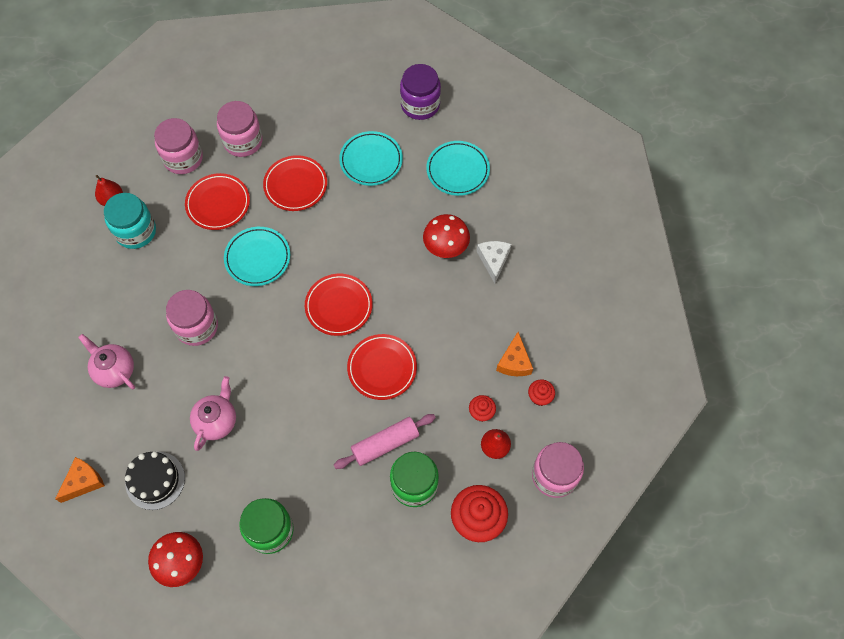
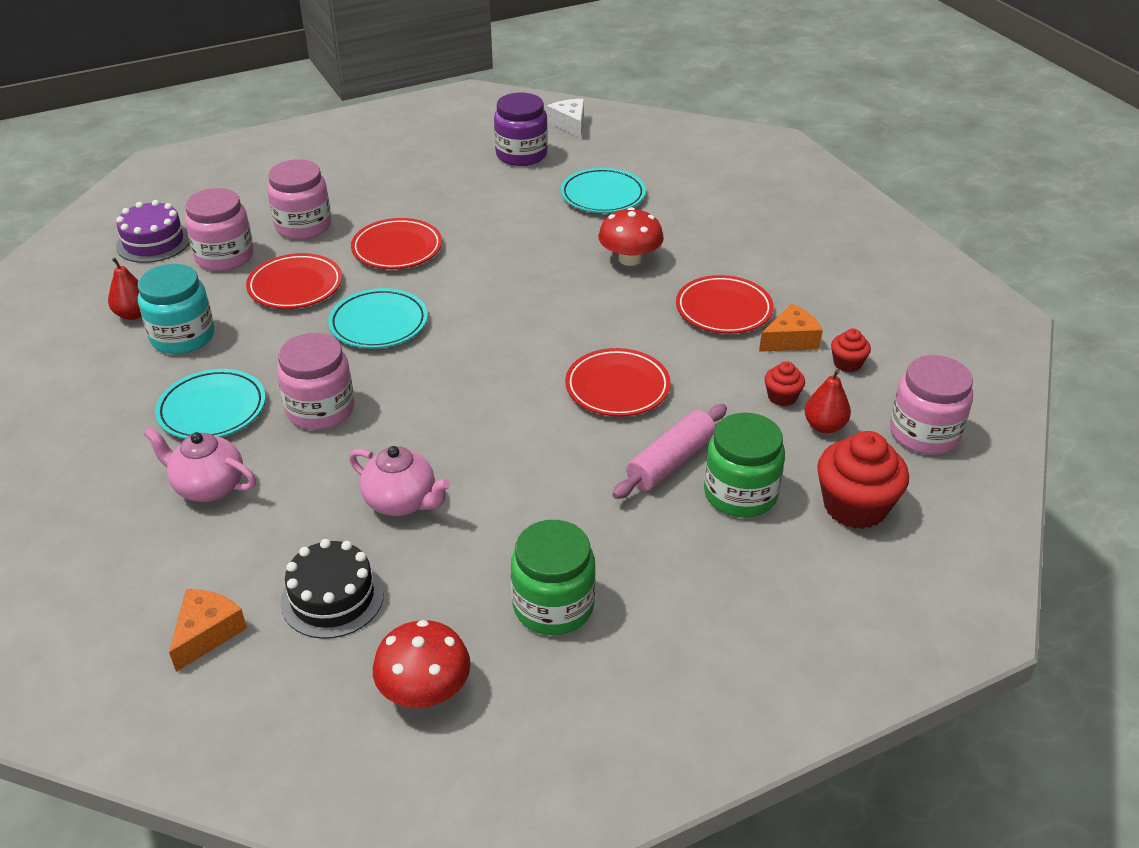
camera: 20 degrees left, 25 degrees down
pink teapot [190,376,236,451] -> pink teapot turned 120 degrees clockwise [349,446,450,516]
red plate [305,274,373,336] -> red plate moved to [676,275,773,334]
turquoise plate [339,131,403,186] -> turquoise plate moved to [155,369,265,439]
white cheese [477,241,511,283] -> white cheese moved to [547,99,584,138]
orange cheese [496,332,533,376] -> orange cheese turned 105 degrees counterclockwise [759,303,823,352]
none -> purple cake [116,200,190,263]

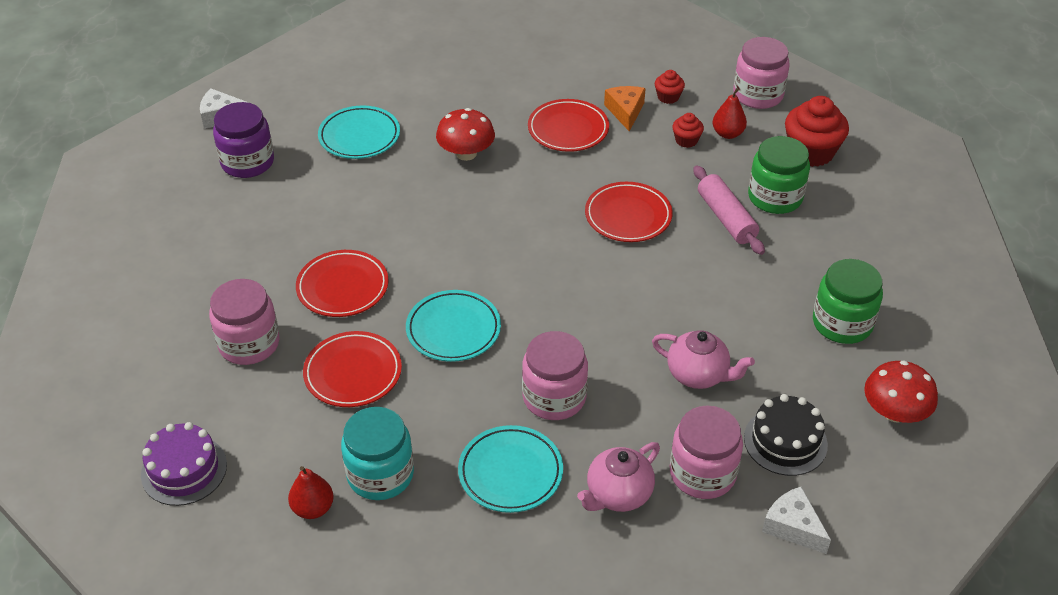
camera: 65 degrees left, 5 degrees up
orange cheese [169,589,247,672] -> white cheese [762,487,831,554]
pink jar [185,188,254,271] -> pink jar moved to [670,406,743,499]
pink teapot [349,446,450,516] -> pink teapot turned 60 degrees clockwise [652,330,755,389]

